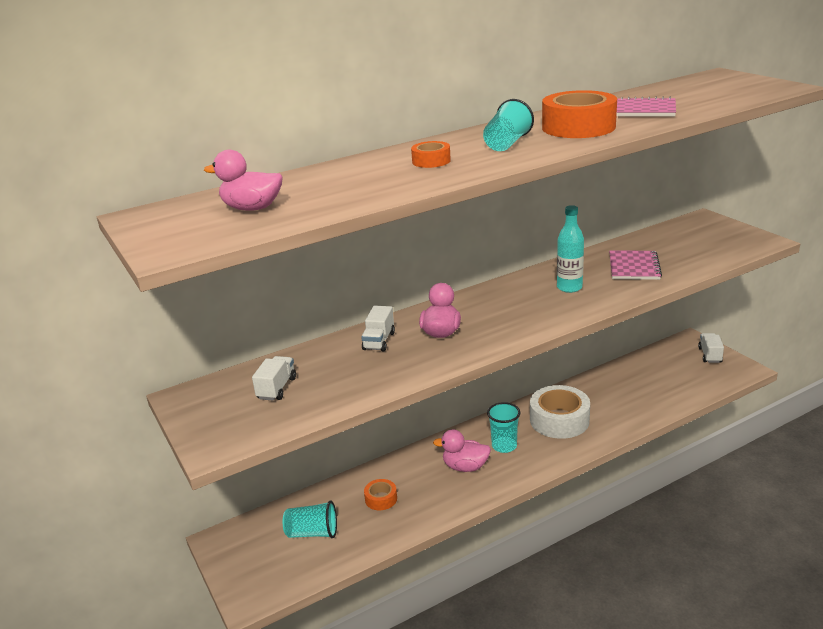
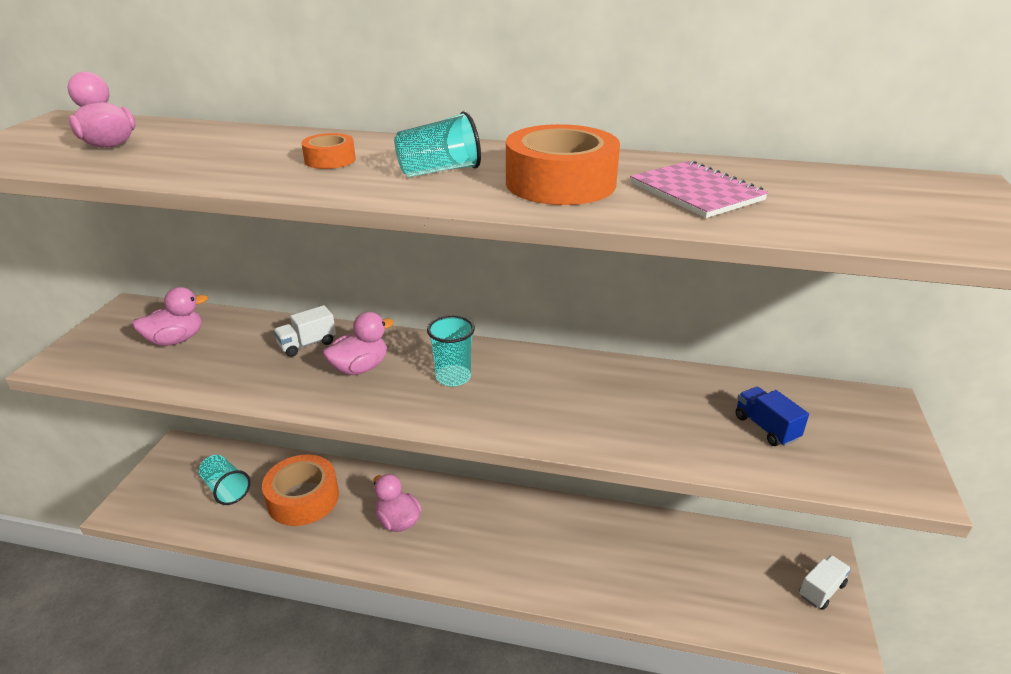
camera: 40 degrees right, 5 degrees up
white truck [252,356,296,401] -> pink duck [132,287,208,346]
orange tape [364,479,397,510] -> orange tape [262,455,339,526], size x2.03
turquoise cup [487,402,520,453] -> turquoise cup moved to [427,315,475,387]
white tape [530,385,590,439] -> none
turquoise bottle [557,205,584,293] -> none
pink notebook [609,251,662,280] -> none
none -> blue truck [735,387,809,446]

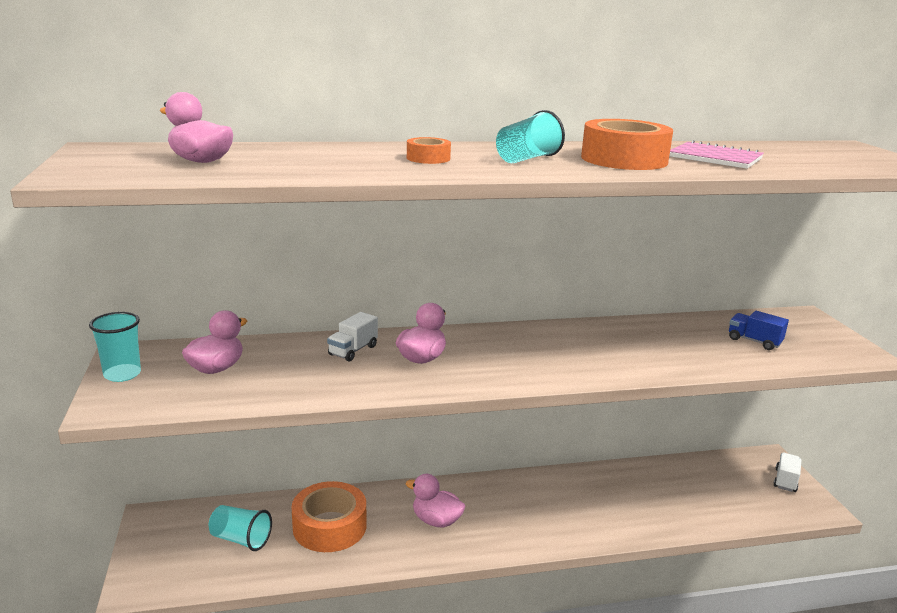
camera: 25 degrees left, 10 degrees down
turquoise cup [427,315,475,387] -> turquoise cup moved to [89,312,141,382]

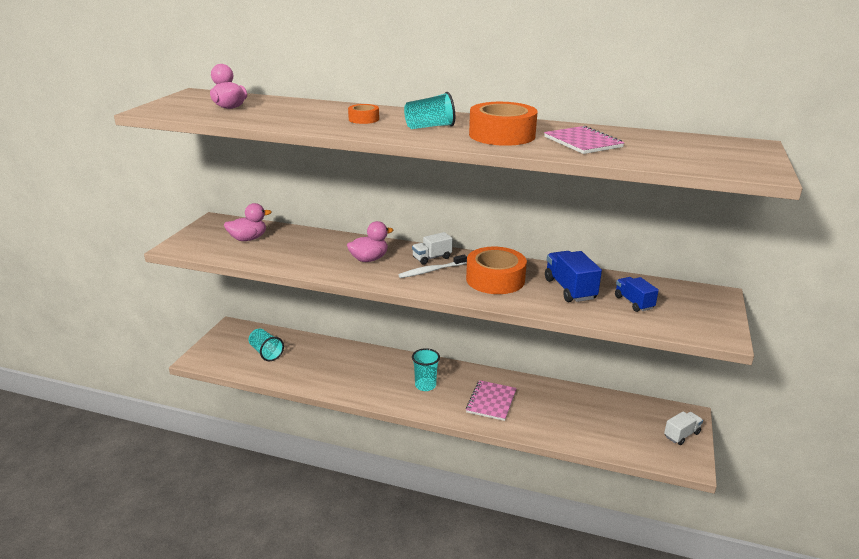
camera: 30 degrees right, 5 degrees up
turquoise cup [89,312,141,382] -> turquoise cup moved to [412,348,440,391]
orange tape [291,481,366,552] -> orange tape moved to [466,247,527,294]
white truck [327,312,378,361] -> white truck moved to [412,232,452,265]
pink duck [406,474,466,528] -> none
none -> white toothbrush [398,255,467,278]
none -> pink notebook [466,380,517,421]
none -> blue truck [545,251,602,302]

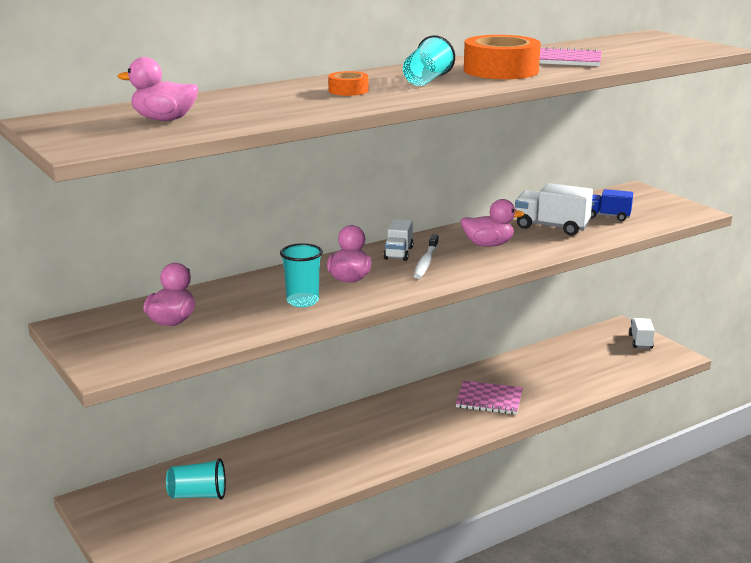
camera: 50 degrees left, 5 degrees down
turquoise cup [412,348,440,391] -> turquoise cup moved to [280,243,323,307]
orange tape [466,247,527,294] -> pink duck [461,199,525,247]
pink notebook [466,380,517,421] -> pink notebook turned 45 degrees counterclockwise [456,381,523,415]
blue truck [545,251,602,302] -> white truck [515,183,593,236]

